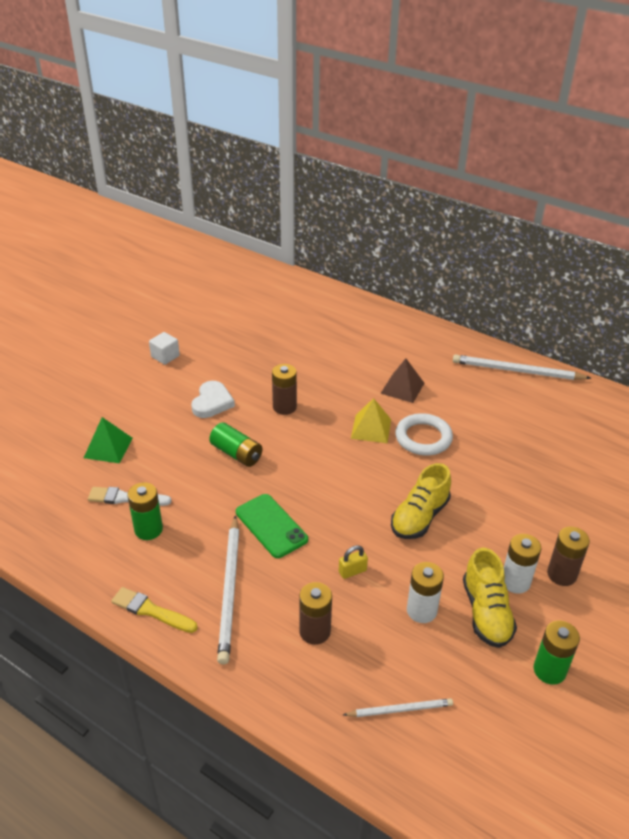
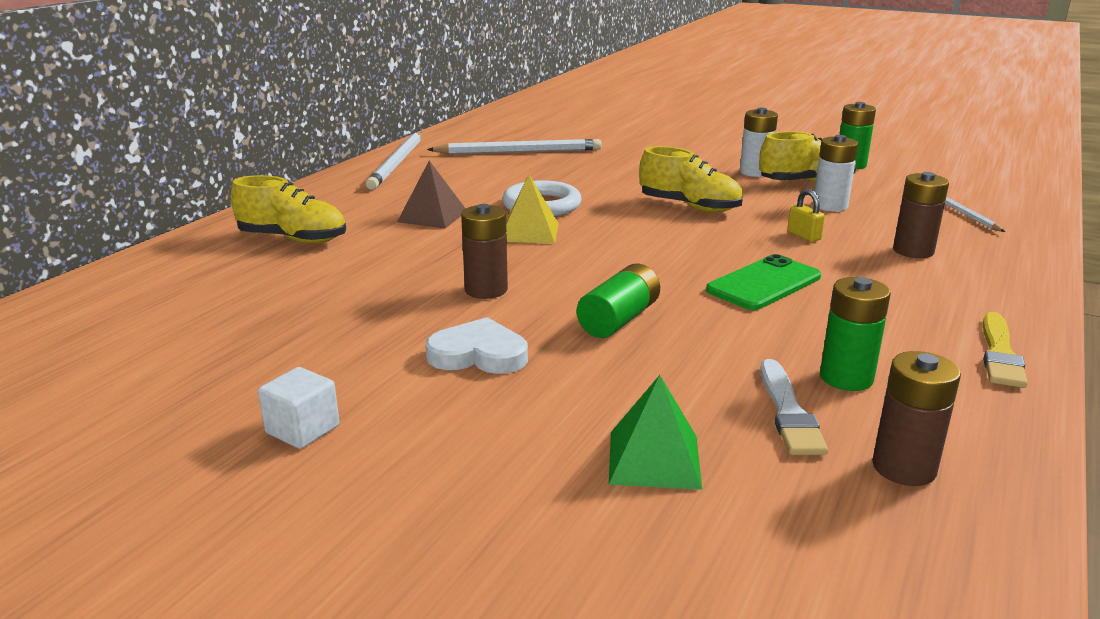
camera: 95 degrees left, 15 degrees down
white pencil [217,515,239,665] -> white pencil moved to [427,139,602,154]
brown battery [547,527,590,586] -> brown battery moved to [872,351,961,486]
none -> yellow shoe [231,175,346,243]

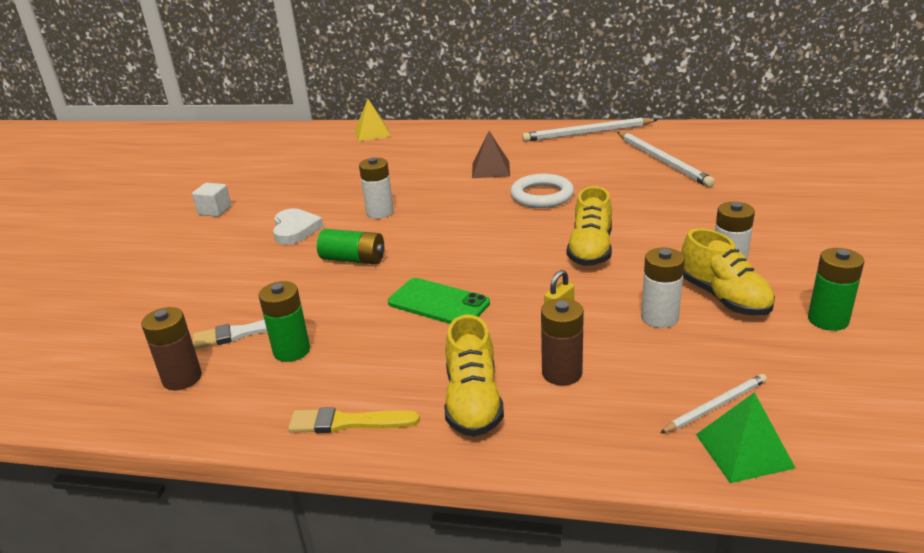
camera: 75 degrees right, 5 degrees up
yellow shoe [231,175,346,243] -> yellow shoe moved to [445,315,504,437]
brown battery [461,204,508,299] -> white battery [359,157,394,219]
yellow pyramid [506,175,559,243] -> yellow pyramid moved to [355,99,391,141]
green pyramid [609,375,702,490] -> green pyramid moved to [696,392,795,483]

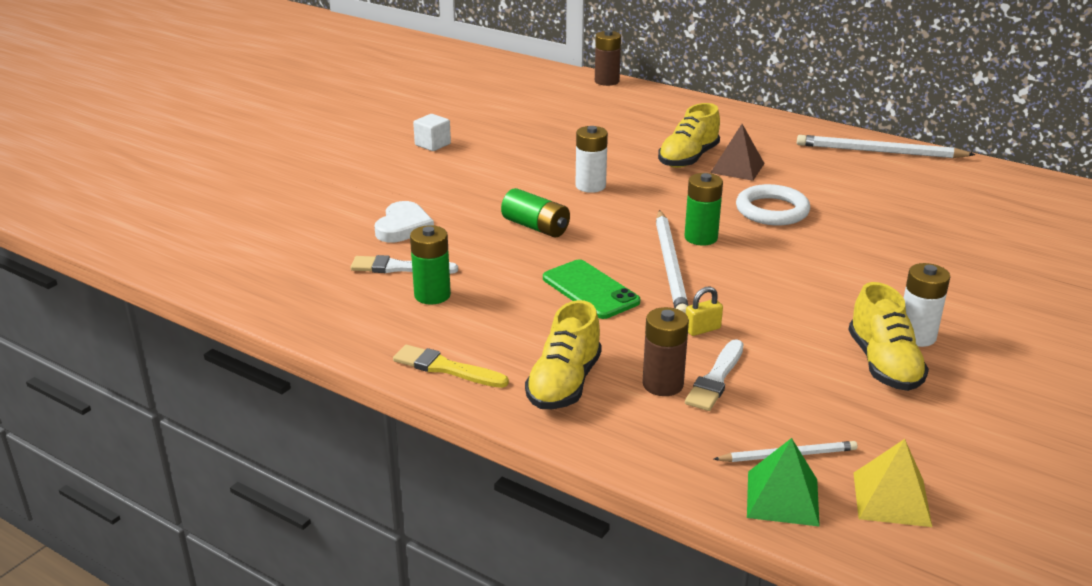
camera: 20 degrees right, 0 degrees up
brown battery [141,307,202,390] -> brown battery moved to [595,30,621,86]
white heart [273,208,324,245] -> white heart moved to [374,201,434,242]
yellow pyramid [355,99,391,141] -> yellow pyramid moved to [853,439,932,527]
yellow shoe [567,186,612,266] -> yellow shoe moved to [658,103,720,168]
white pencil [617,132,715,187] -> white pencil moved to [656,210,689,314]
white battery [641,248,685,328] -> none
green battery [808,248,864,331] -> green battery moved to [684,173,723,245]
none -> white brush [685,339,744,411]

